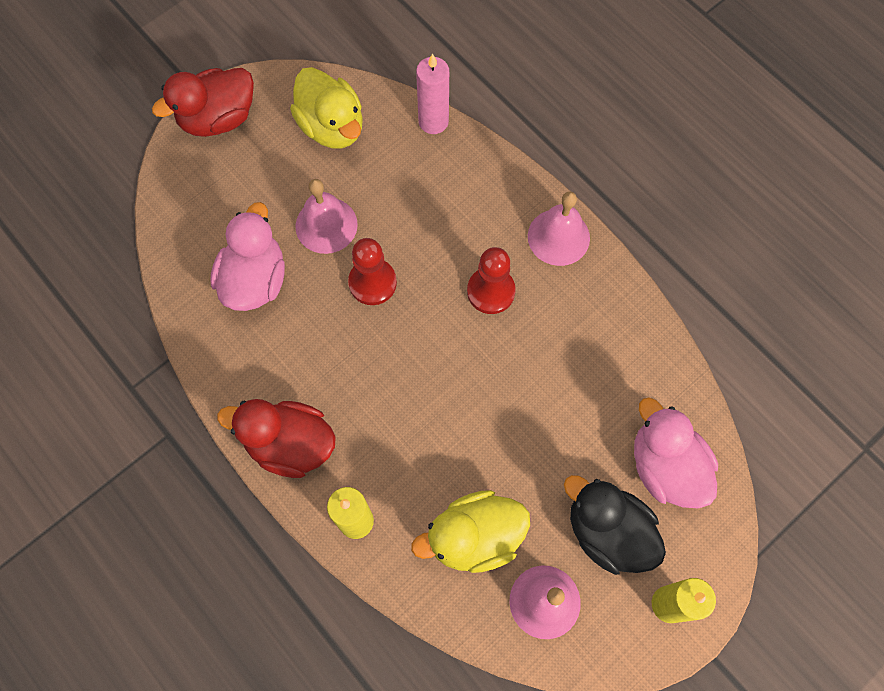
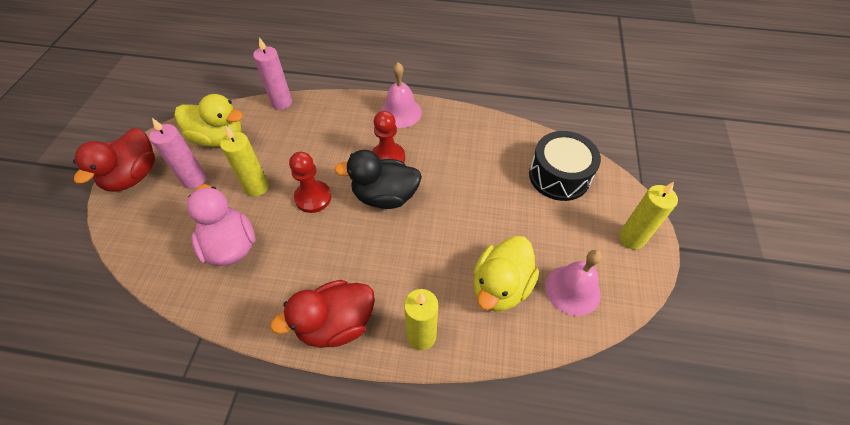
camera: 40 degrees left, 15 degrees down
pink bell [295,179,358,254] -> yellow candle [220,126,269,197]
black duck [564,475,666,575] -> black duck moved to [334,150,422,209]
pink duck [634,398,718,508] -> black drum [529,131,601,201]
none -> pink candle [149,118,206,189]

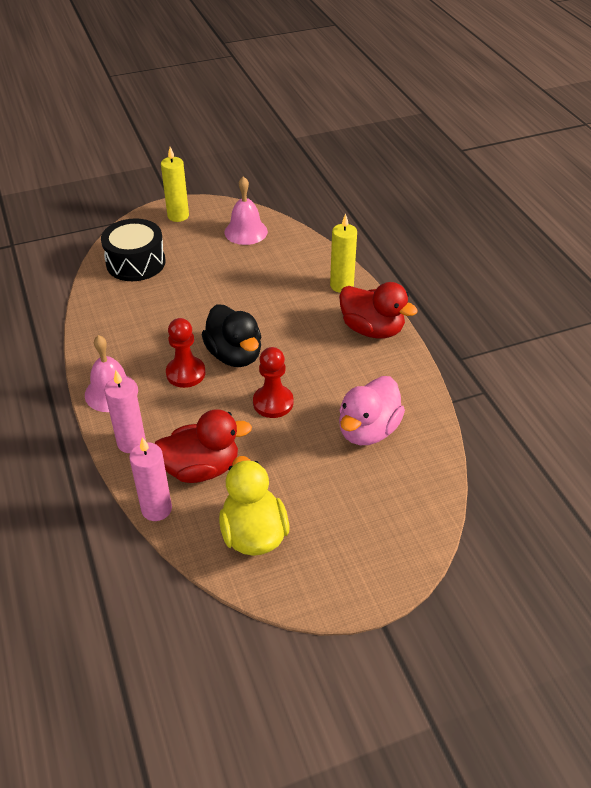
camera: 120 degrees left, 10 degrees down
red duck [73,128,155,192] -> red duck moved to [154,409,252,483]
pink candle [149,118,206,189] -> pink candle moved to [104,371,146,453]
yellow candle [220,126,269,197] -> none
yellow duck [473,236,539,311] -> none

